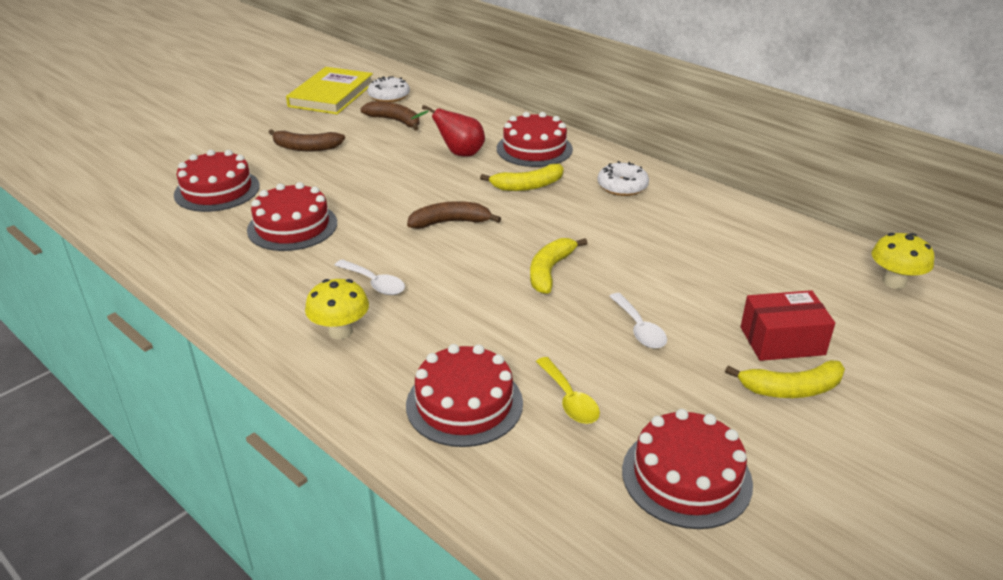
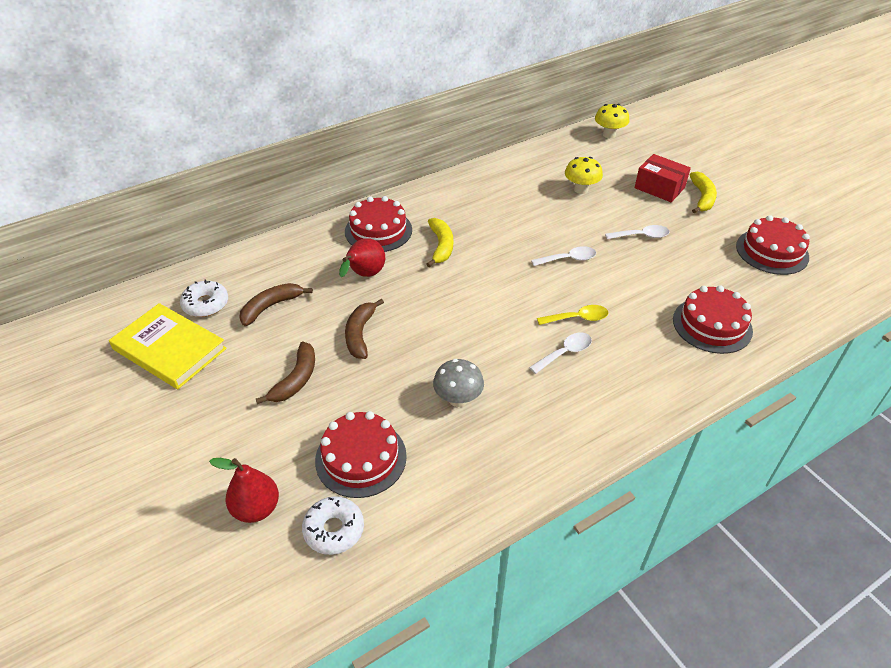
camera: 75 degrees left, 10 degrees up
red cake [247,182,337,251] -> grey mushroom [433,359,484,407]
yellow mushroom [305,279,369,339] -> yellow mushroom moved to [565,157,603,194]
brown banana [407,201,501,229] -> brown banana moved to [345,298,384,359]
yellow banana [530,238,587,294] -> white spoon [531,246,596,266]
yellow spoon [536,357,600,424] -> yellow spoon moved to [537,305,608,325]
white donut [598,161,649,196] -> white donut moved to [302,496,364,555]
red box [741,290,835,361] -> red box turned 60 degrees counterclockwise [635,154,691,202]
none -> red pear [209,458,279,523]

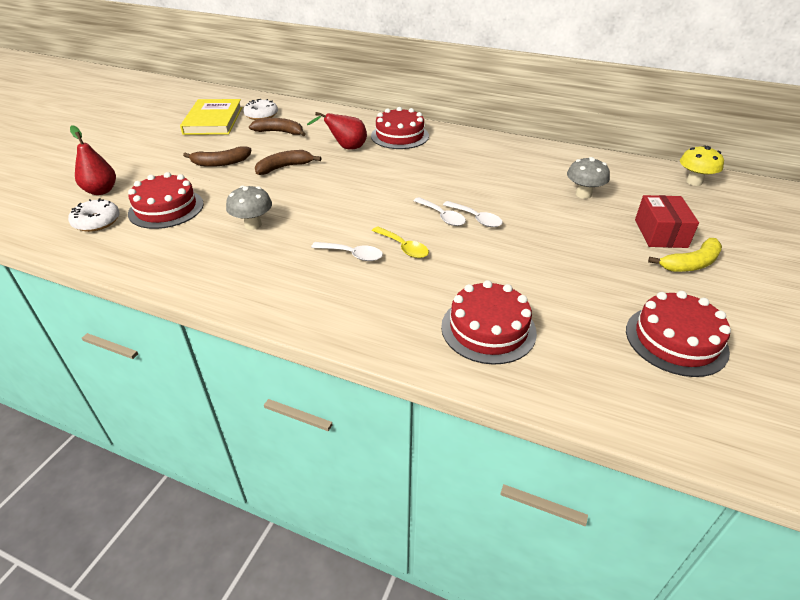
camera: 55 degrees right, 5 degrees down
yellow banana [427,218,453,267] -> none
yellow mushroom [565,157,603,194] -> grey mushroom [567,157,610,199]
white spoon [605,225,670,239] -> white spoon moved to [413,197,466,226]

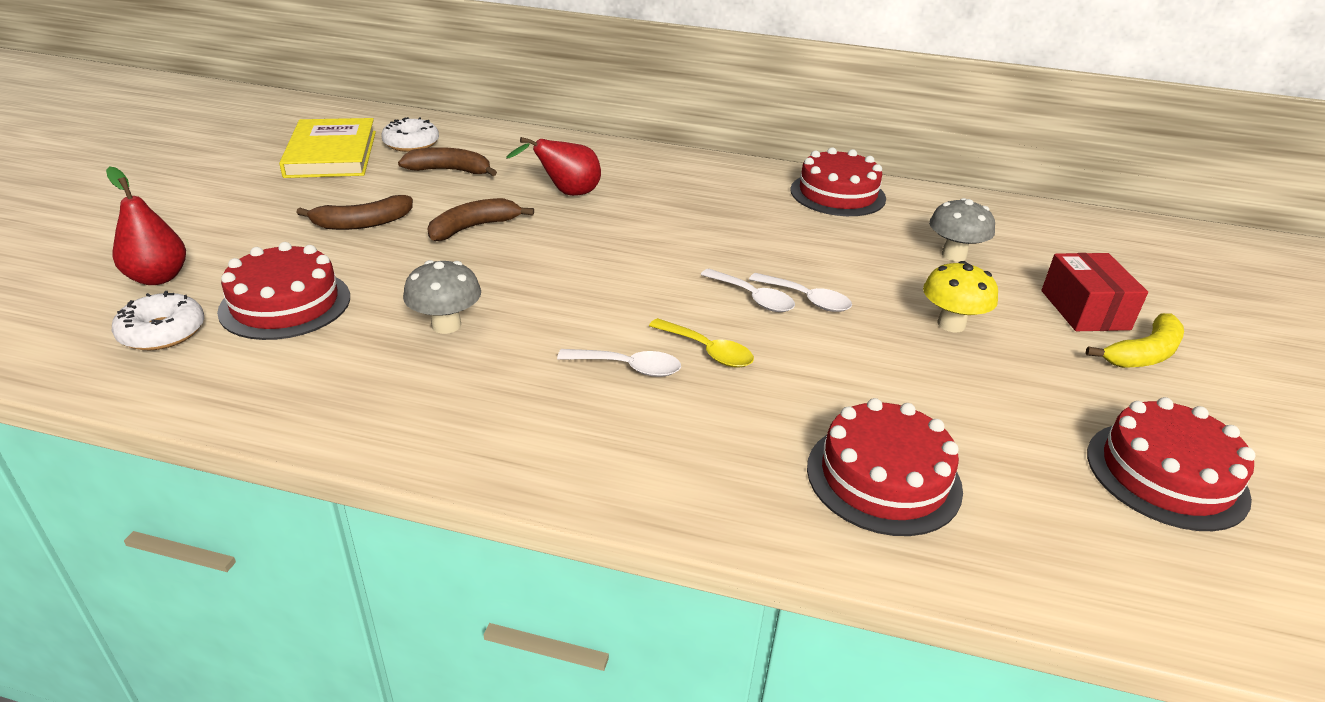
camera: 10 degrees left, 5 degrees down
red cake [371,107,429,149] -> red cake moved to [790,147,886,216]
yellow mushroom [680,145,724,186] -> yellow mushroom moved to [923,261,998,332]

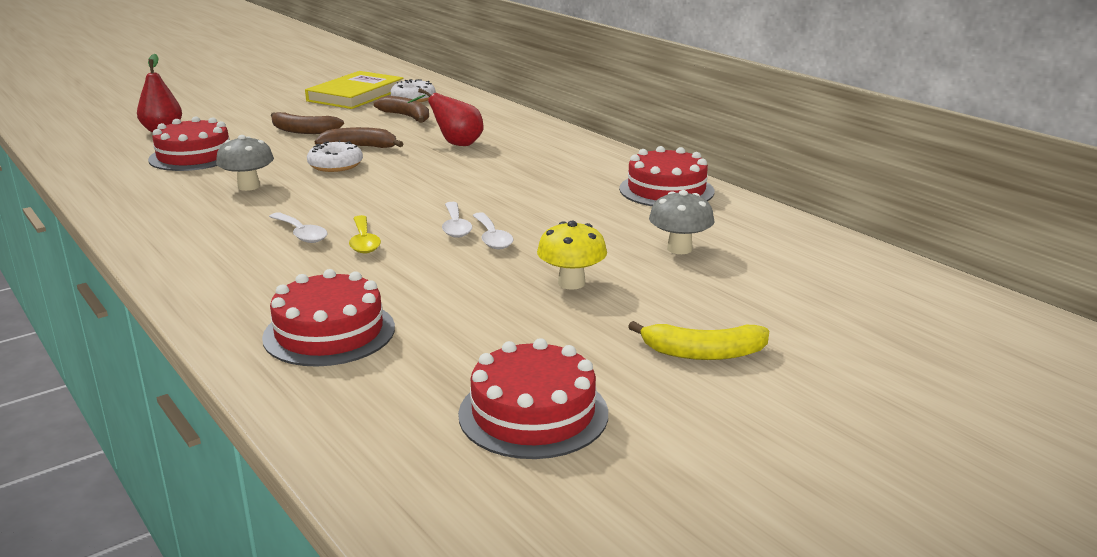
camera: 40 degrees right, 10 degrees down
white donut [112,291,204,350] -> white donut moved to [307,140,363,172]
red box [1041,253,1148,331] -> none

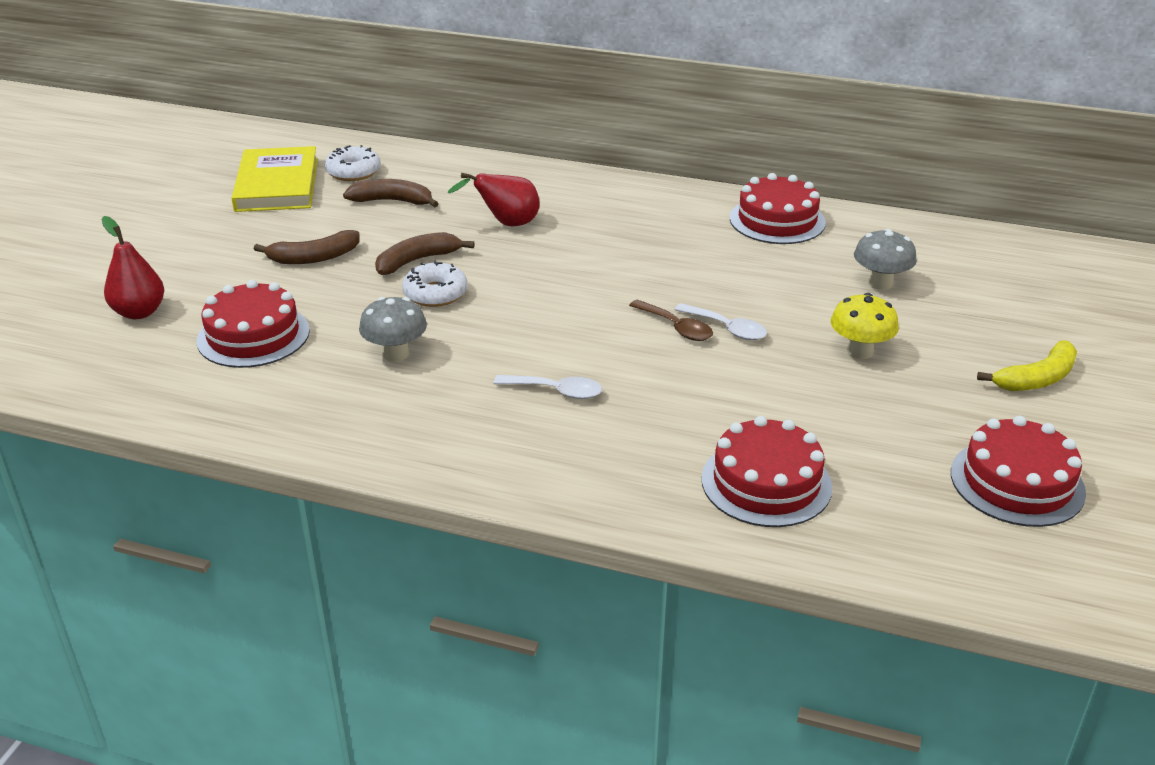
camera: 35 degrees left, 10 degrees up
yellow spoon [349,215,381,253] -> none
white spoon [442,202,472,238] -> brown spoon [629,300,713,341]

